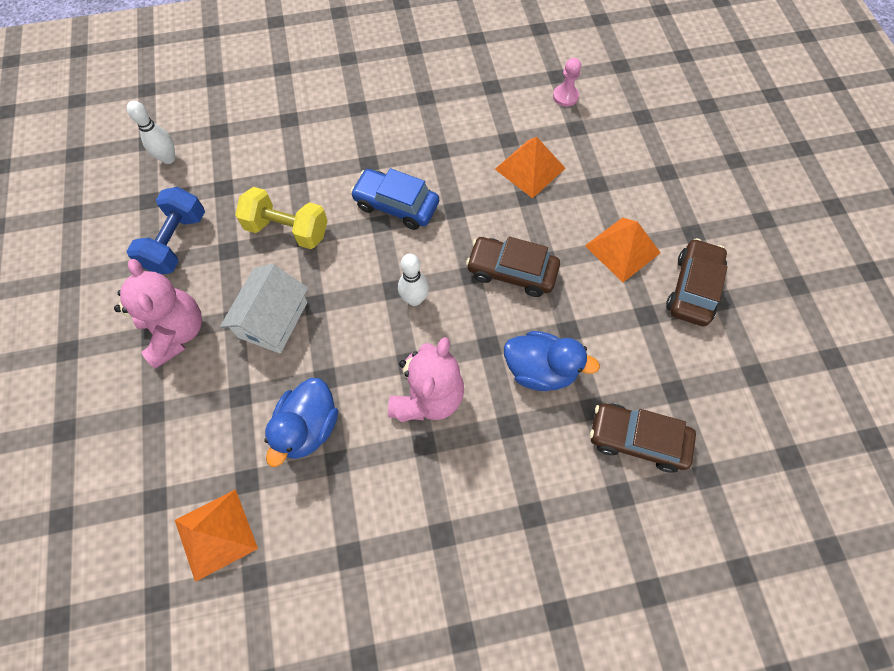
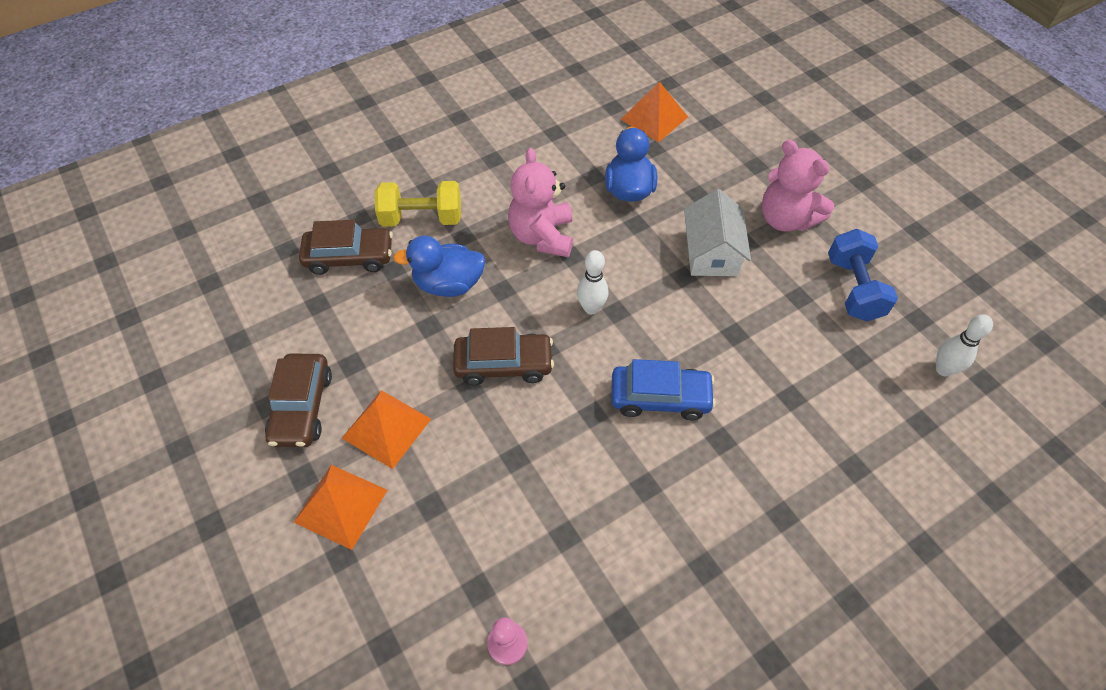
camera: 160 degrees right, 10 degrees down
yellow dumbbell [235,187,328,249] -> yellow dumbbell moved to [375,181,461,227]
orange pyramid [495,137,566,198] -> orange pyramid moved to [294,465,388,550]

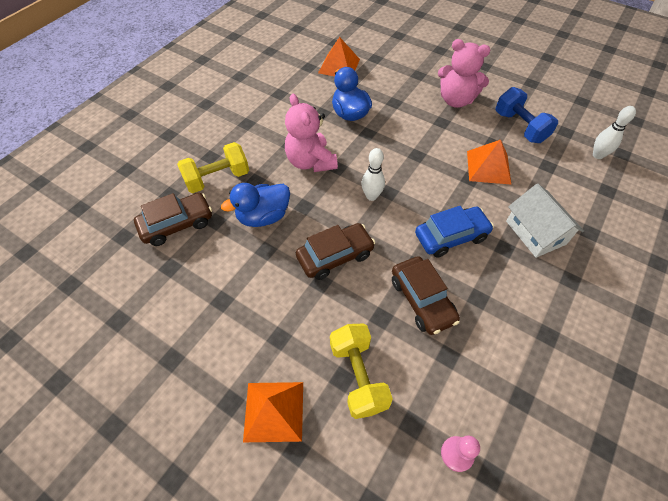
camera: 25 degrees left, 0 degrees up
brown car [265,354,332,447] -> brown car moved to [392,256,460,335]
orange pyramid [342,390,431,469] -> orange pyramid moved to [467,140,512,185]
white house [684,189,751,276] -> white house moved to [506,183,584,258]
none -> yellow dumbbell [330,324,393,419]

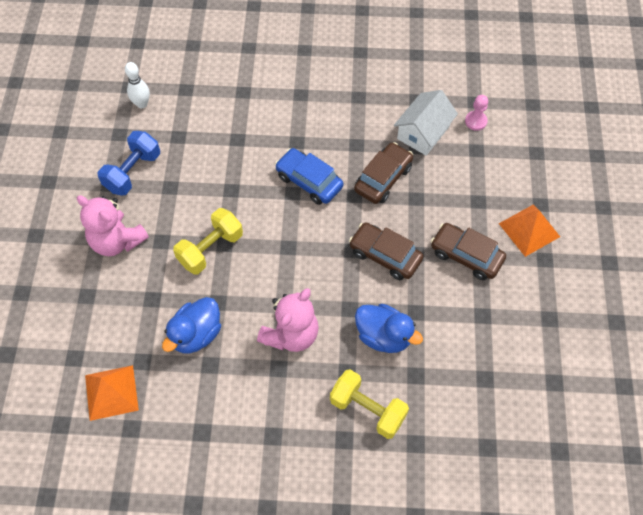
camera: 120 degrees left, 5 degrees up
brown car [134,193,212,246] -> brown car moved to [431,223,506,280]
yellow dumbbell [330,324,393,419] -> yellow dumbbell moved to [173,208,243,274]
white bowling pin [361,148,385,201] -> none
pink teddy bear [438,39,490,108] -> pink teddy bear turned 135 degrees clockwise [77,195,149,256]
orange pyramid [467,140,512,185] -> none
white house [506,183,584,258] -> white house moved to [394,90,458,155]

